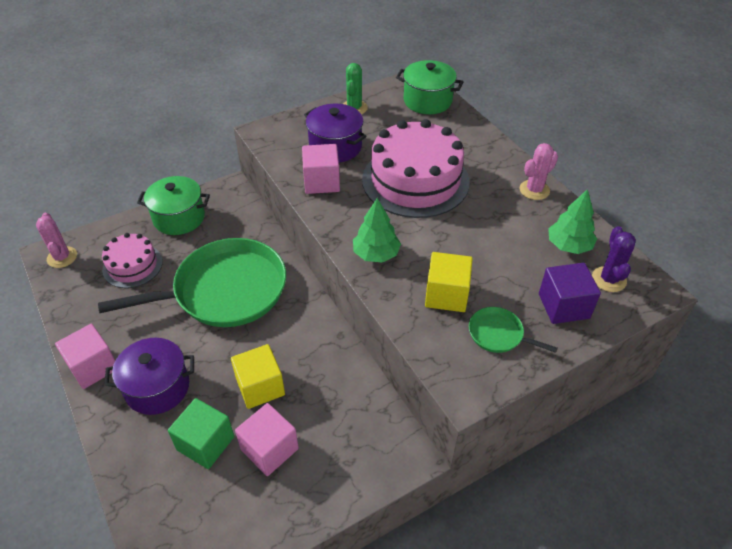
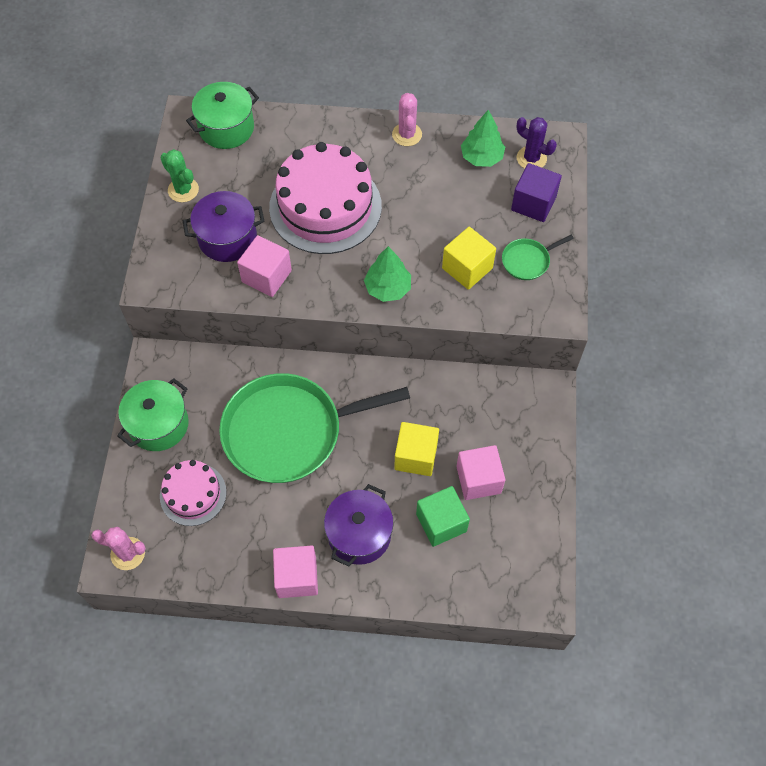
camera: 55 degrees left, 15 degrees up
green pan [98,238,286,327] -> green pan turned 120 degrees counterclockwise [219,373,410,483]

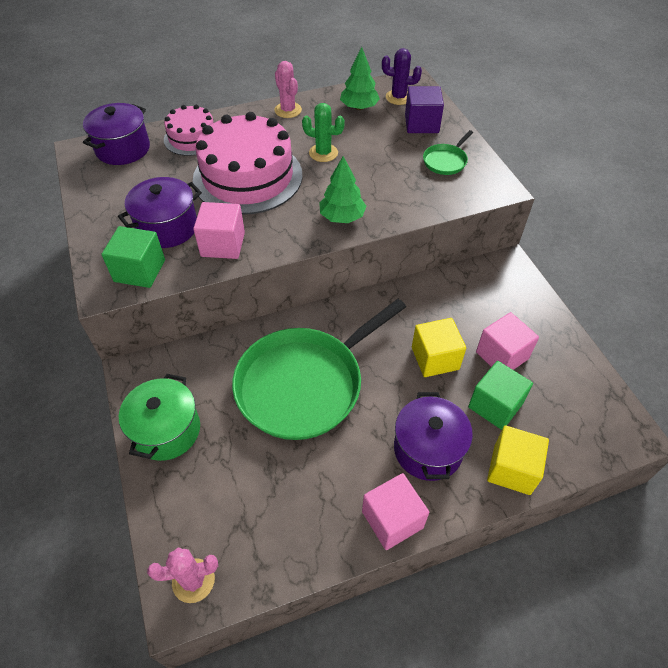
camera: 25 degrees left, 10 degrees down
green cactus [160,149,199,202] -> green cactus moved to [302,103,345,162]
pink cake [160,460,227,526] -> pink cake moved to [164,105,214,156]
green pot [186,82,259,149] -> purple pot [83,103,150,165]
yellow cube [442,227,496,290] -> yellow cube moved to [487,425,549,495]
none -> green cube [101,226,165,288]

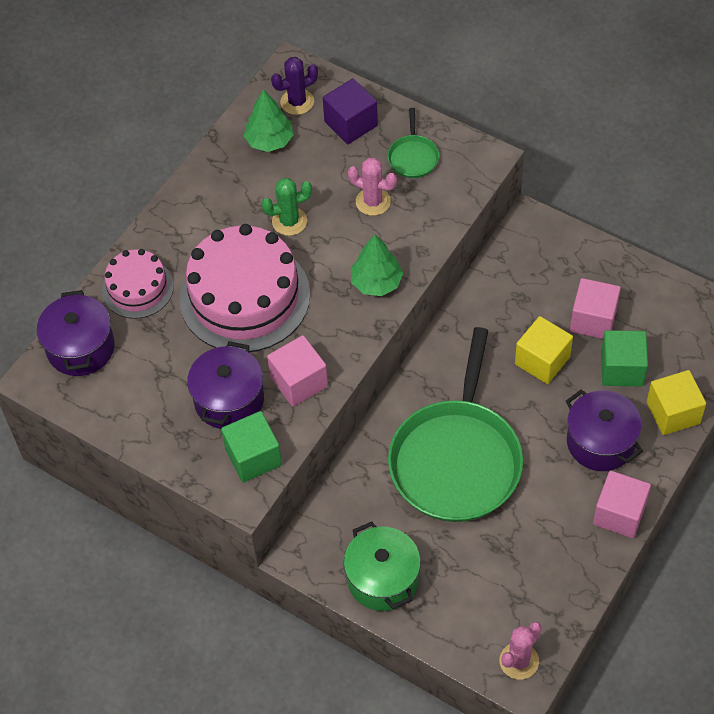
camera: 35 degrees left, 5 degrees up
pink cactus [274,61,302,118] -> pink cactus moved to [348,158,397,216]

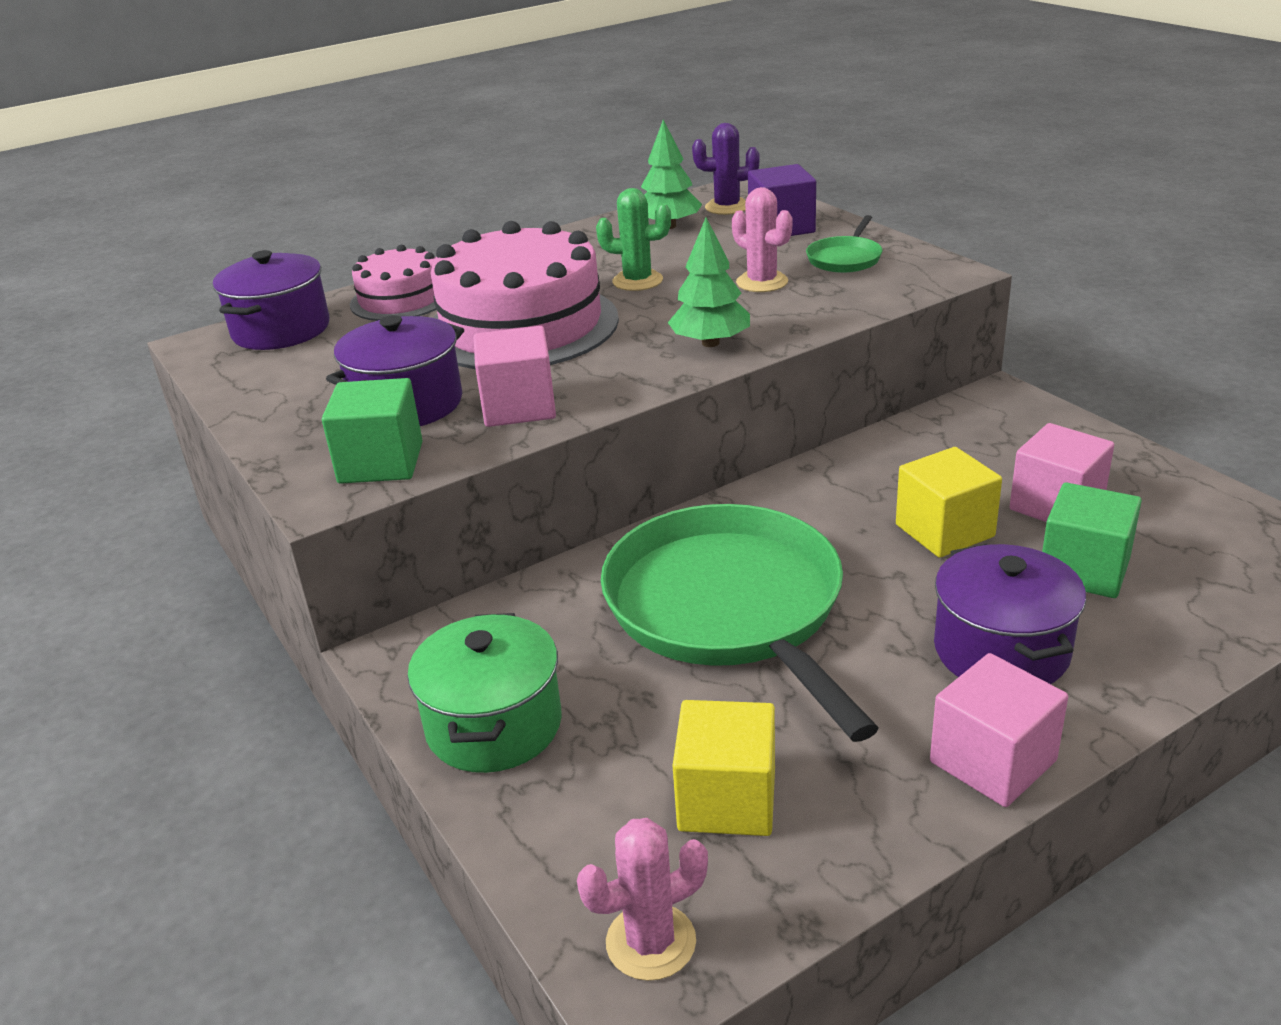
camera: 25 degrees right, 25 degrees down
green pan [388,327,523,522] -> green pan turned 120 degrees clockwise [601,504,879,742]
yellow cube [647,370,706,435] -> yellow cube moved to [673,700,775,836]

